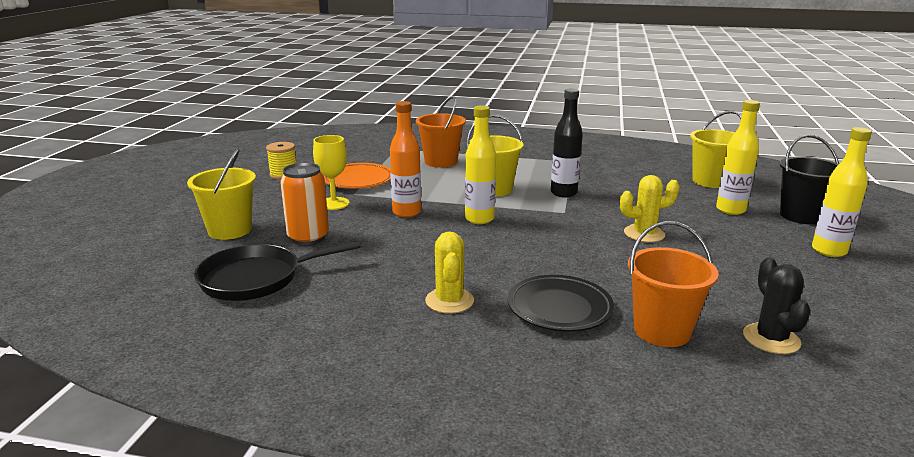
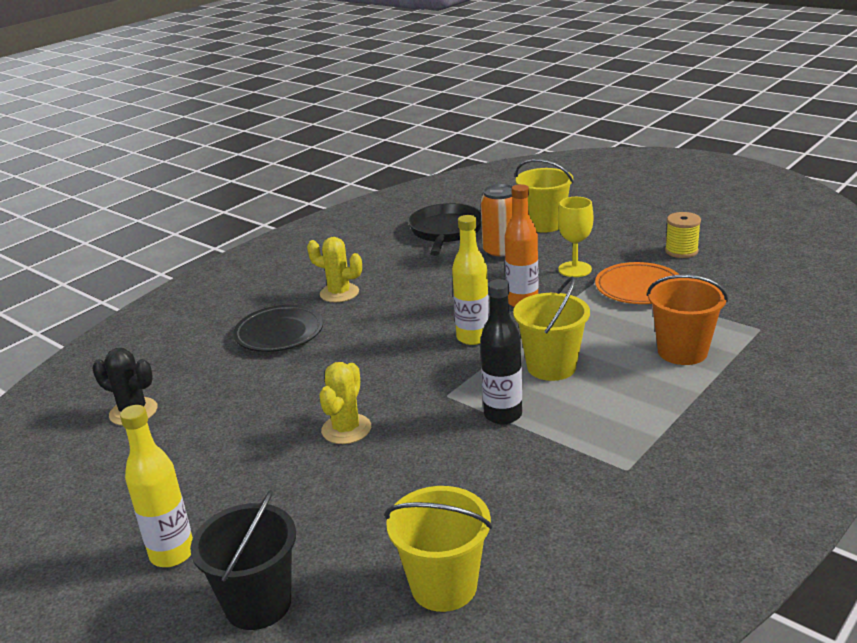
camera: 120 degrees right, 5 degrees up
orange bucket [628,221,719,347] -> none
yellow bottle [716,100,760,215] -> none

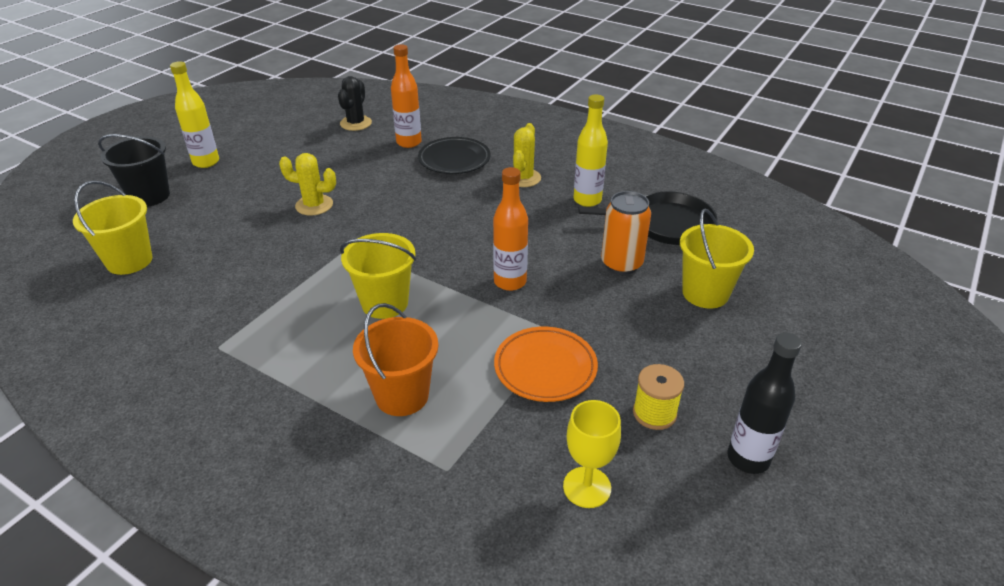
camera: 80 degrees right, 10 degrees up
yellow bottle [452,215,489,345] -> yellow bottle moved to [574,94,608,207]
black bottle [480,279,522,424] -> black bottle moved to [727,333,802,474]
yellow goblet [558,197,594,277] -> yellow goblet moved to [563,400,621,508]
none -> orange bottle [391,44,422,148]

